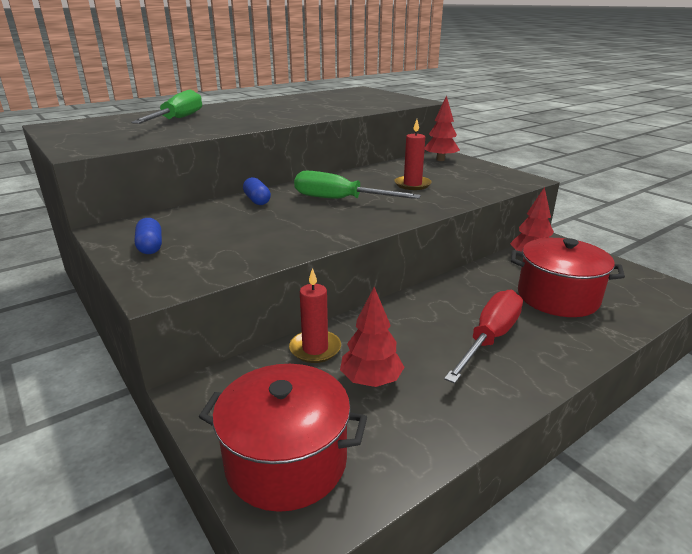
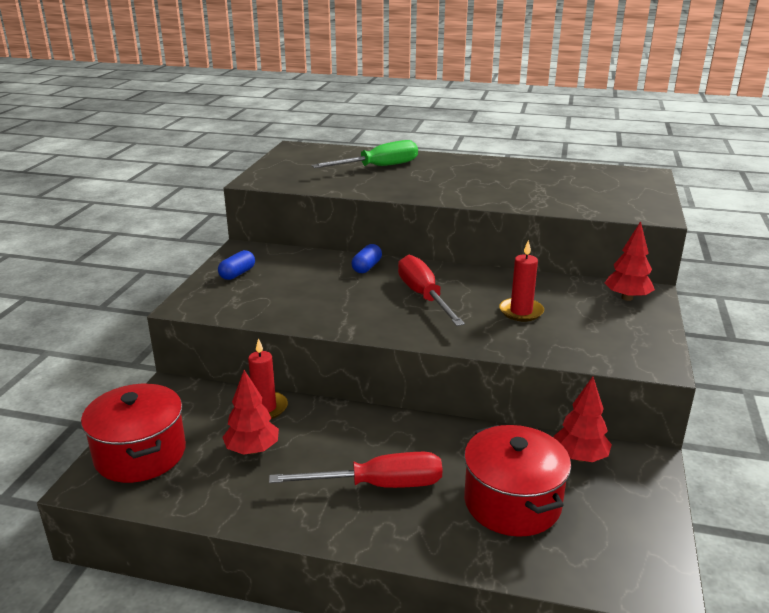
camera: 50 degrees right, 0 degrees up
green screwdriver [294,170,421,199] -> red screwdriver [398,255,465,326]

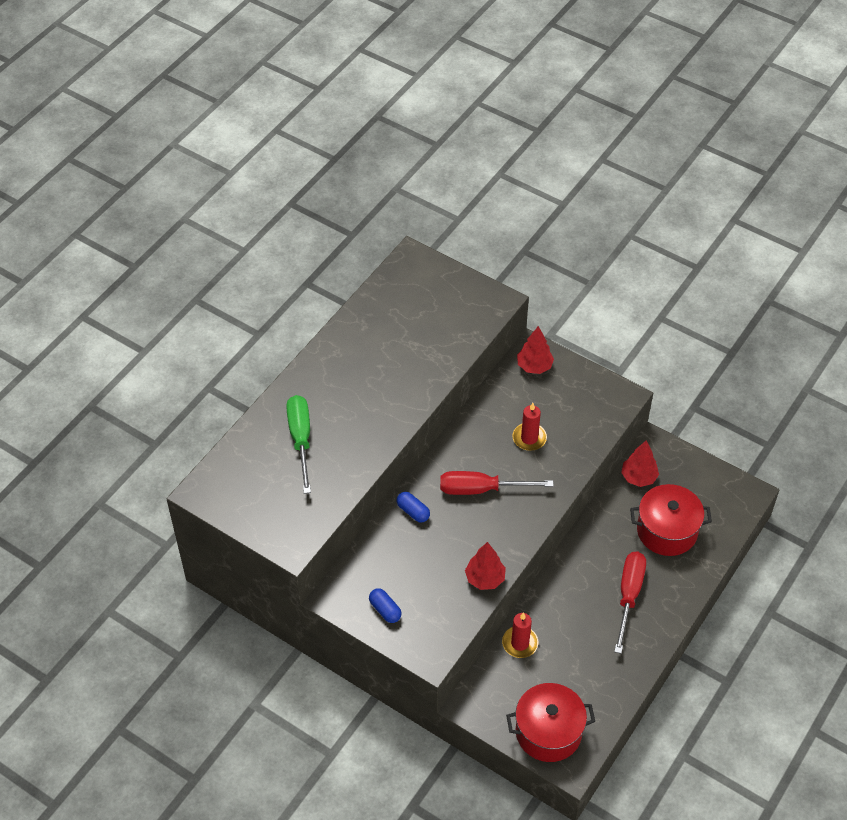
camera: 70 degrees left, 25 degrees up
red tree [222,370,279,455] -> red tree moved to [465,542,506,590]

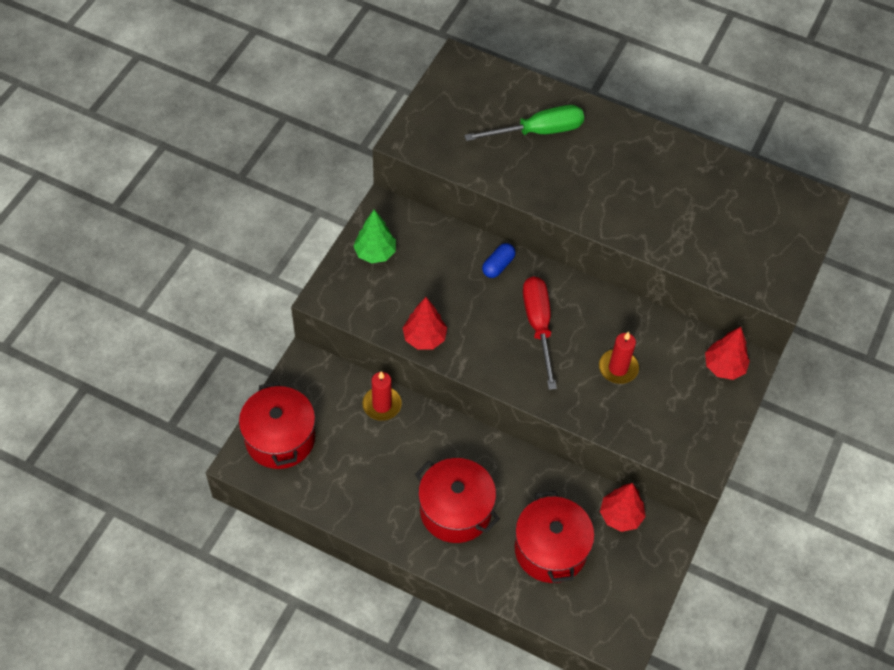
camera: 80 degrees right, 5 degrees up
blue capsule [369,588,402,623] -> green tree [353,210,396,263]
red screwdriver [614,552,646,654] -> red pot [415,458,500,543]

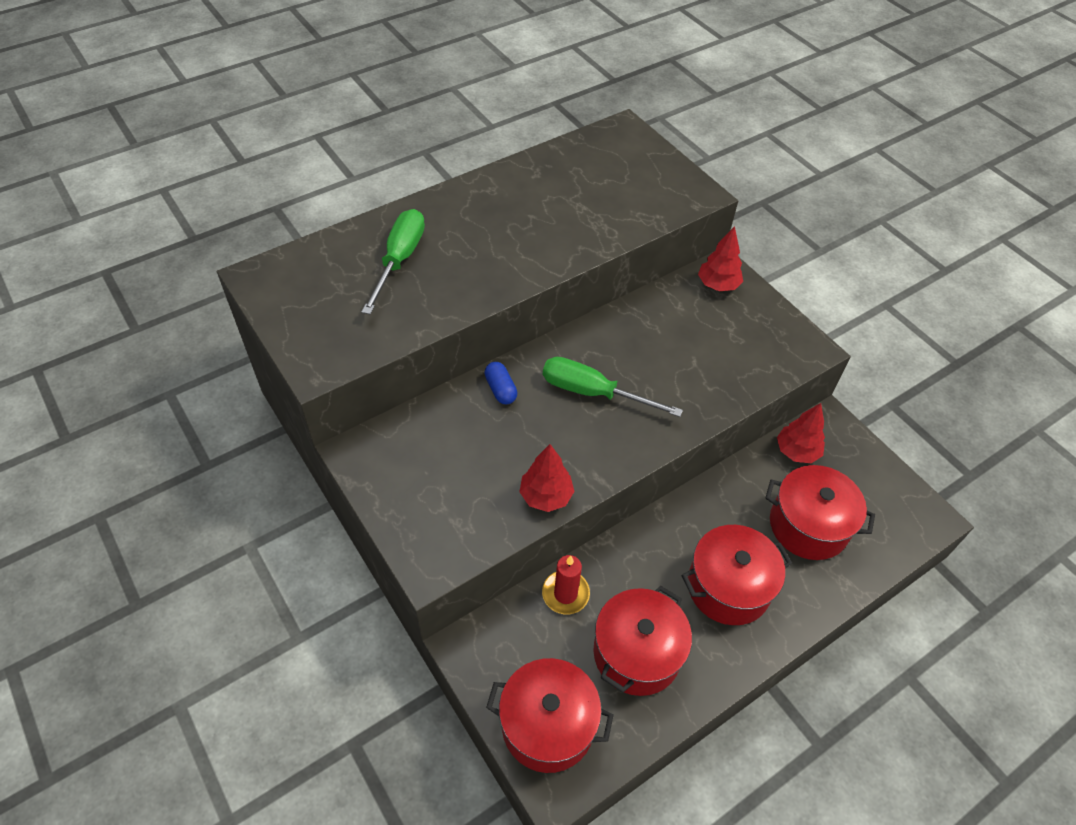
camera: 60 degrees left, 5 degrees down
green tree [353,210,396,263] -> none
red screwdriver [523,276,557,390] -> green screwdriver [543,357,683,417]
red candle [599,332,639,384] -> none
none -> red pot [593,586,692,696]

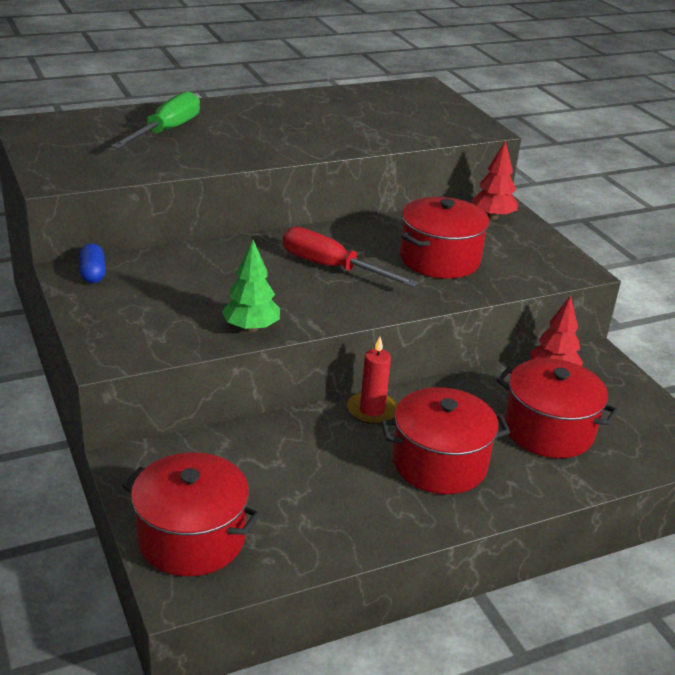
camera: 10 degrees right, 20 degrees down
blue capsule [484,362,517,404] -> blue capsule moved to [79,244,106,283]
red tree [519,444,575,512] -> green tree [222,240,280,332]
red candle [542,555,590,614] -> red candle moved to [347,337,398,424]
green screwdriver [543,357,683,417] -> red screwdriver [283,227,419,287]
red pot [593,586,692,696] -> red pot moved to [400,197,490,279]

